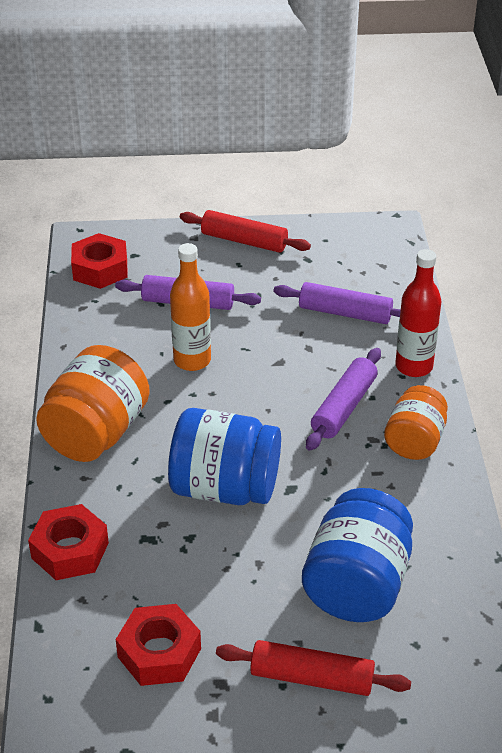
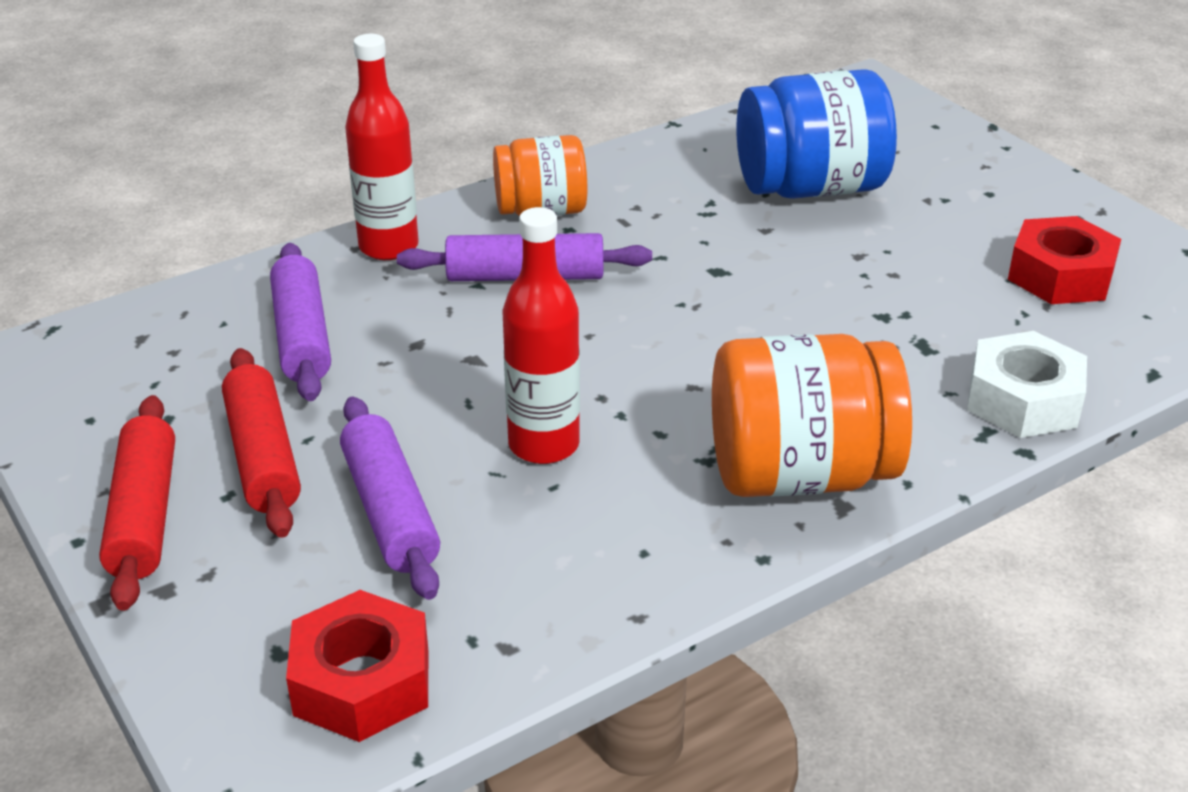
camera: 120 degrees left, 5 degrees down
red nut [28,504,109,580] -> white nut [967,331,1087,438]
blue jar [168,408,281,505] -> none
orange bottle [170,243,211,371] -> red bottle [503,207,580,464]
red rolling pin [216,640,411,696] -> red rolling pin moved to [222,348,301,538]

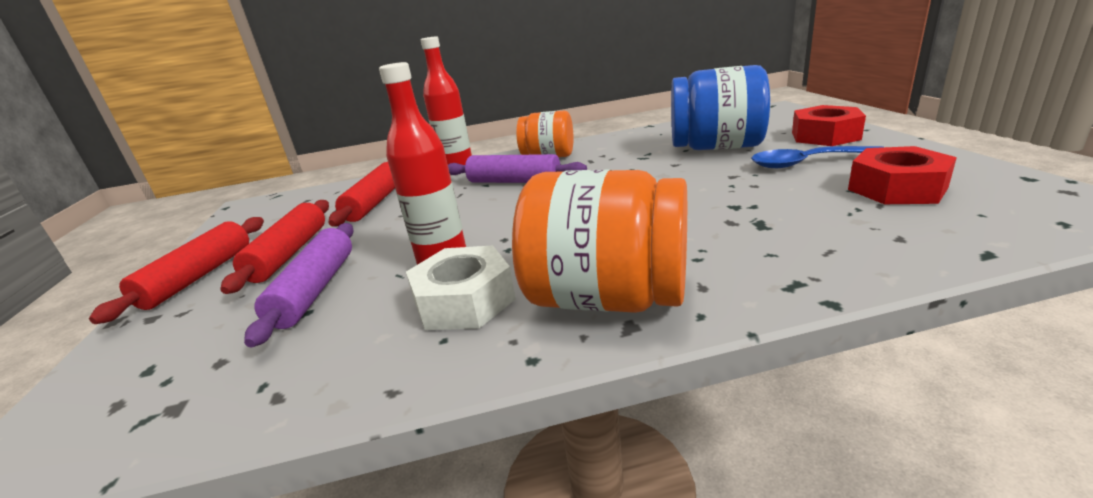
camera: 25 degrees right, 10 degrees down
purple rolling pin [270,243,331,401] -> red rolling pin [329,162,395,226]
red nut [286,590,428,742] -> red nut moved to [792,105,866,146]
white nut [967,331,1087,438] -> white nut moved to [406,245,516,330]
none -> blue spoon [751,146,883,168]

